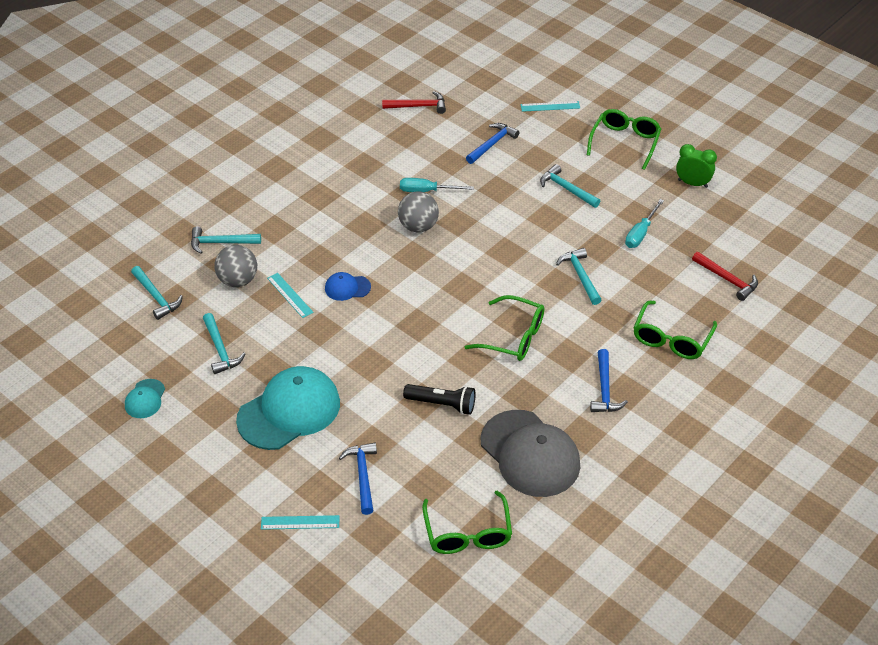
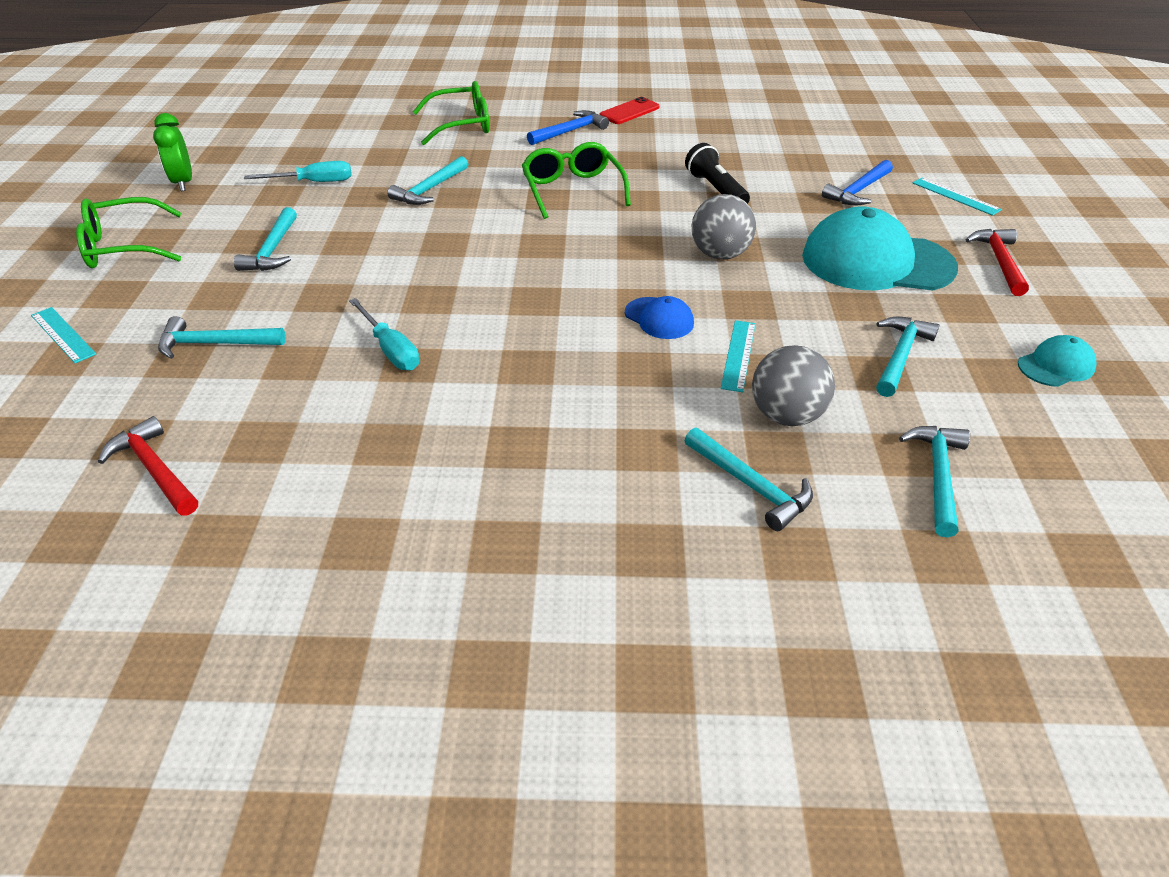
camera: 130 degrees left, 5 degrees down
grey ball [398,191,439,232] -> grey ball moved to [692,194,756,260]
green glasses [422,490,512,554] -> none
blue hammer [466,123,520,164] -> turquoise hammer [158,316,286,359]
grey cap [481,410,580,497] -> none
red hammer [692,252,758,301] -> red hammer moved to [966,229,1029,296]
none -> red phone [600,97,660,124]

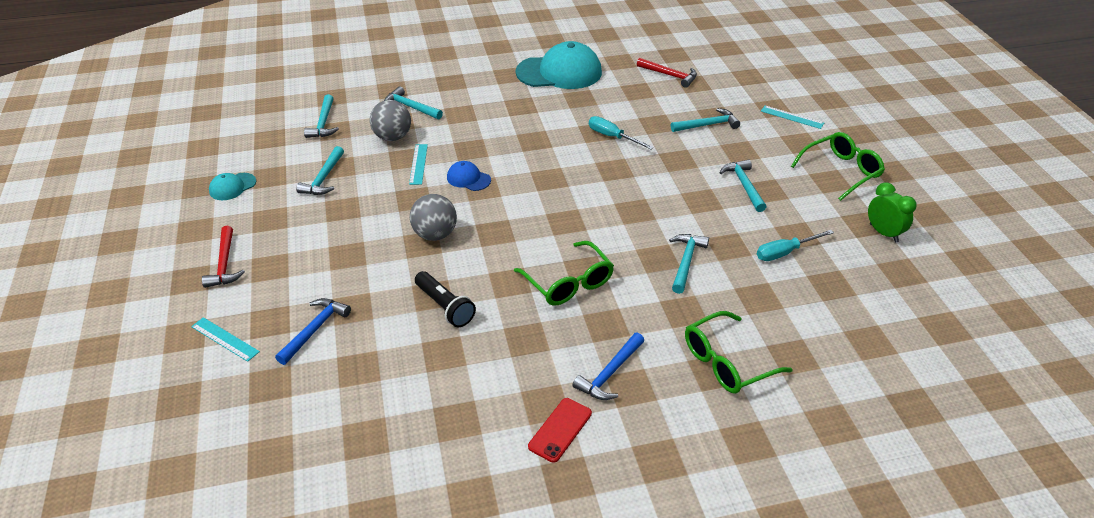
camera: 165 degrees right, 0 degrees up
turquoise cap [802,206,958,291] -> turquoise cap moved to [516,41,602,89]

